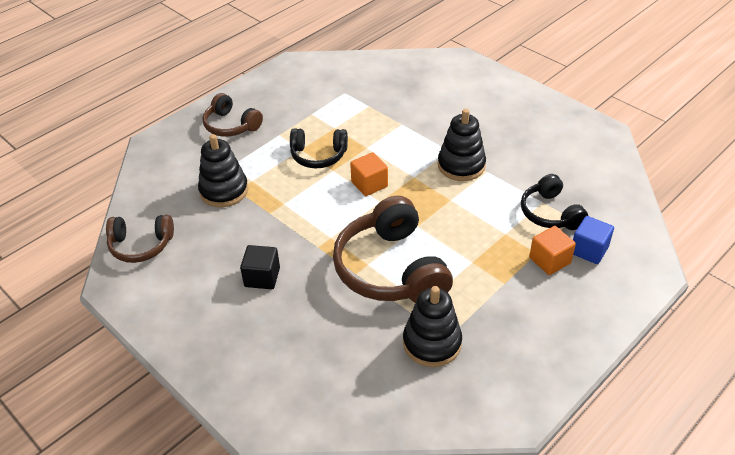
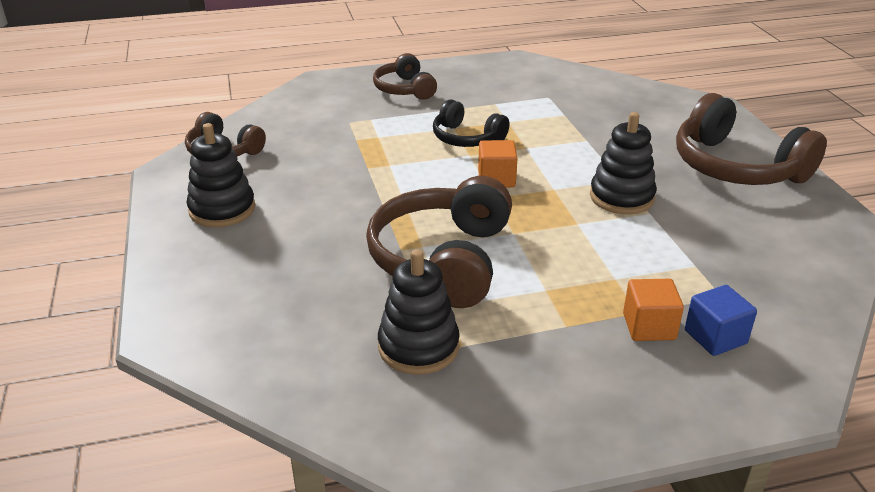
camera: 30 degrees right, 10 degrees down
black stacking toy [198,134,248,207] -> black stacking toy moved to [187,123,255,227]
black cube [240,245,280,289] -> none
black headphones [521,174,588,230] -> none
none -> brown headphones [676,93,827,185]

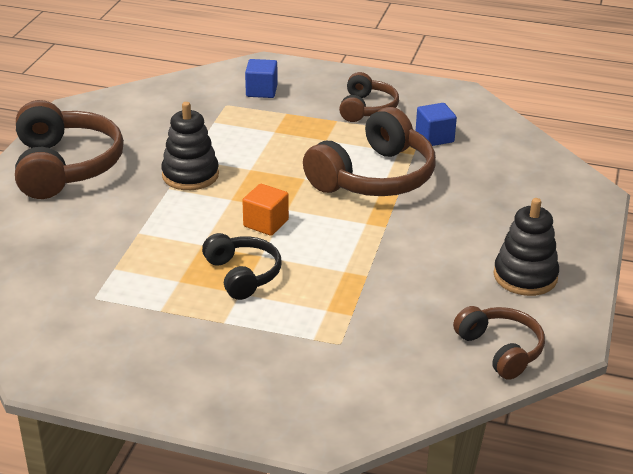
camera: 150 degrees left, 0 degrees up
brown headphones [373,53,437,100] -> brown headphones moved to [339,72,399,122]
black stacking toy [378,249,460,375] -> blue cube [416,103,457,146]
orange cube [623,279,684,341] -> none

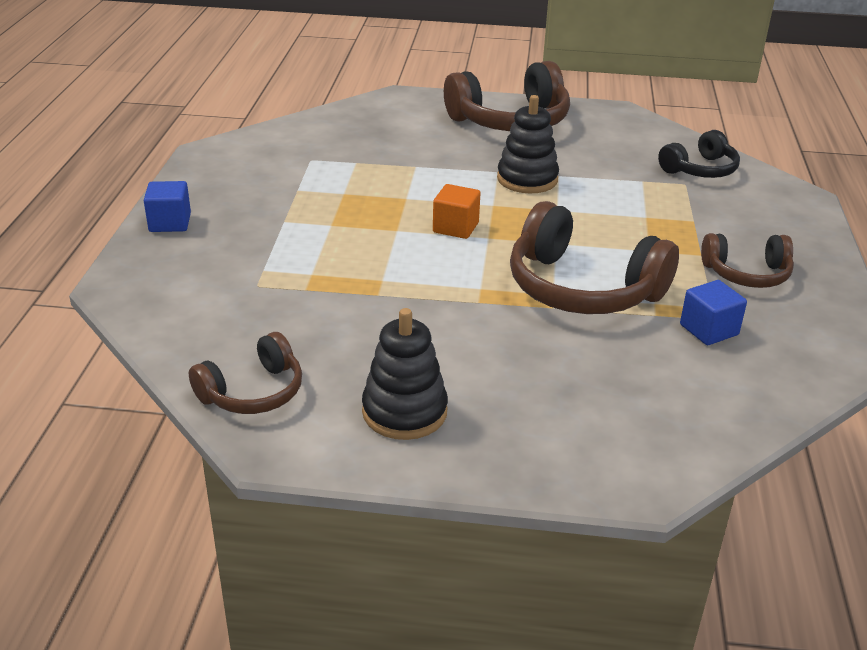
camera: 80 degrees right, 0 degrees up
black headphones [202,233,281,300] -> black headphones moved to [658,130,740,178]
blue cube [245,59,278,98] -> blue cube moved to [144,181,191,232]

